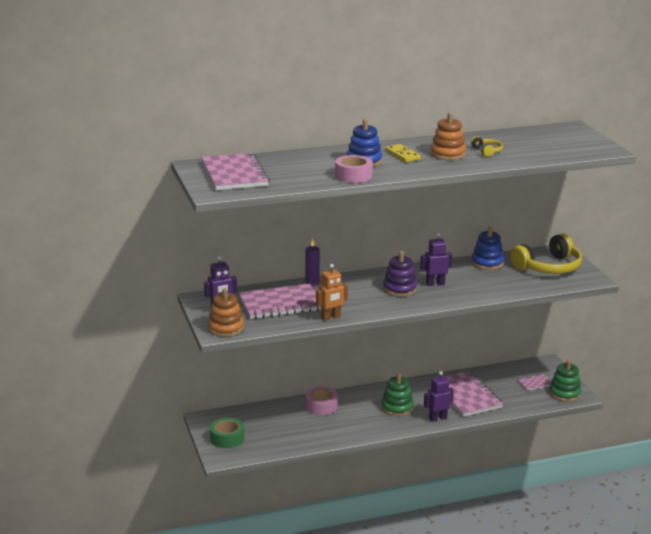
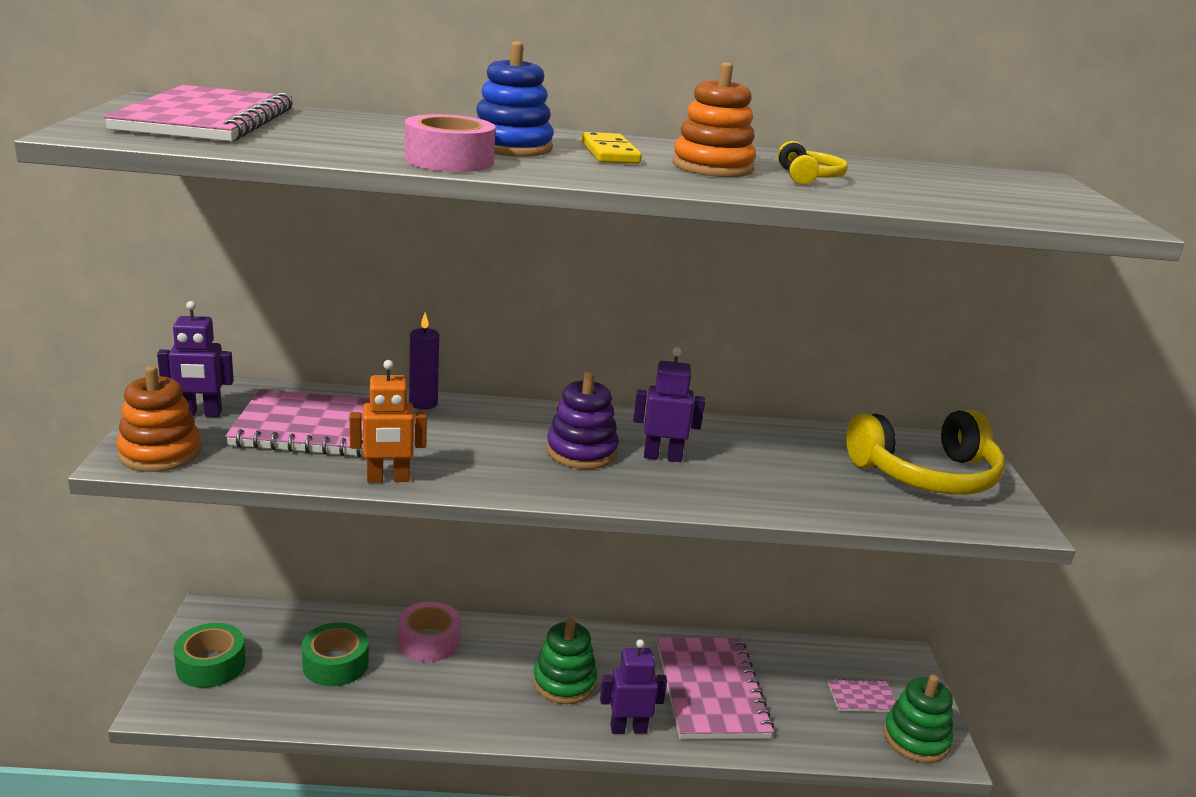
camera: 15 degrees right, 0 degrees up
blue stacking toy [471,227,504,270] -> none
none -> green tape [302,622,369,686]

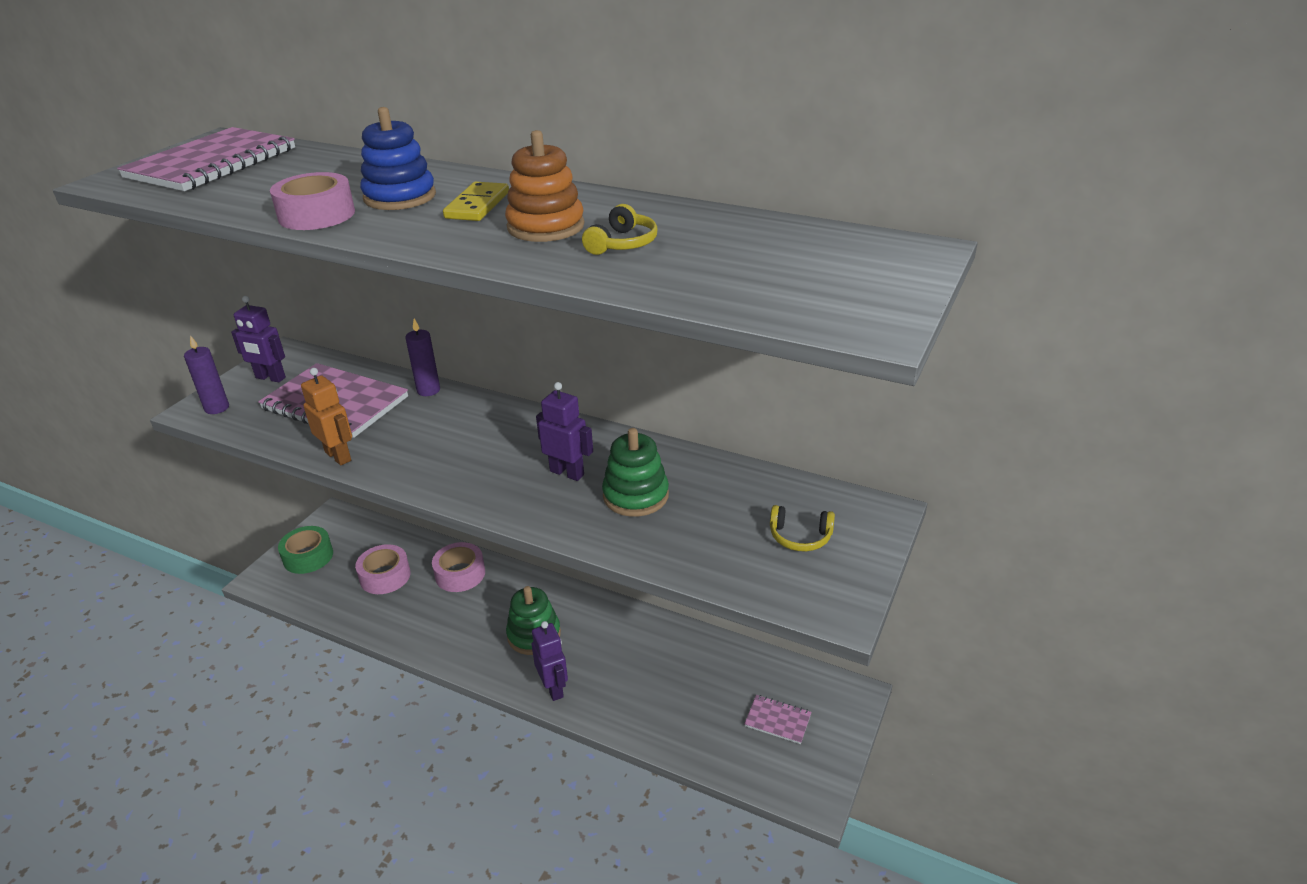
camera: 30 degrees right, 10 degrees up
orange stacking toy [116,366,201,472] -> purple candle [184,335,229,414]
green tape [302,622,369,686] -> pink tape [355,544,410,594]
orange robot [349,360,427,483] -> orange robot turned 150 degrees counterclockwise [301,368,352,465]
purple stacking toy [546,371,619,469] -> none
purple robot [600,639,667,734] -> purple robot turned 45 degrees clockwise [532,621,568,701]
pink notebook [657,638,774,739] -> none
yellow headphones [846,410,1005,495] -> yellow headphones [770,505,835,551], size x0.45
green stacking toy [883,675,953,763] -> green stacking toy moved to [602,428,669,517]

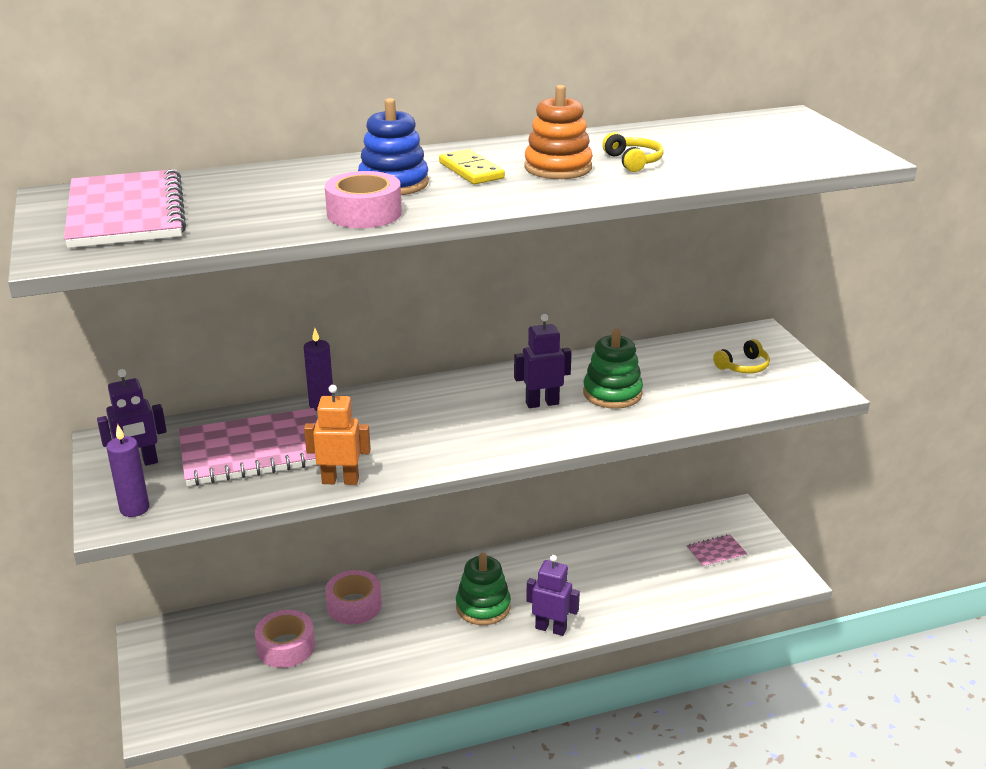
camera: 45 degrees left, 5 degrees down
green tape [278,526,333,574] -> none

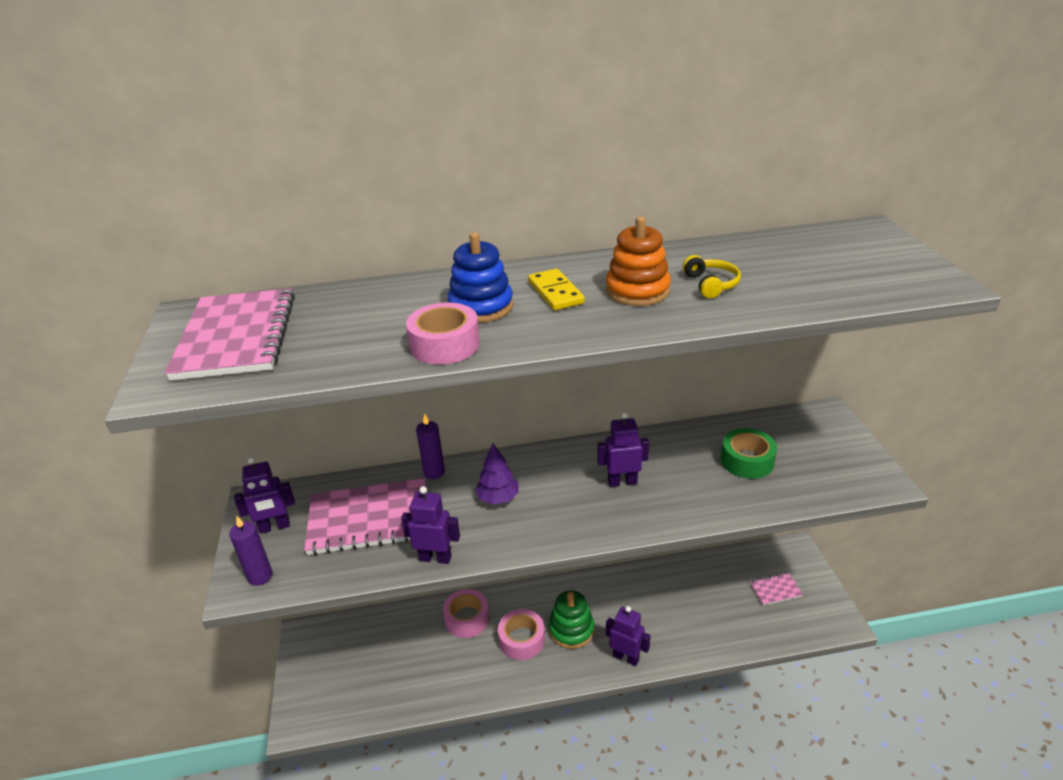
camera: 10 degrees right, 5 degrees up
pink tape [255,610,315,668] -> pink tape moved to [498,609,545,660]
orange robot [304,385,371,485] -> purple robot [401,486,460,564]
green stacking toy [583,328,643,409] -> none
yellow headphones [713,339,770,373] -> none
none -> purple tree [475,443,519,504]
none -> green tape [721,428,777,479]

